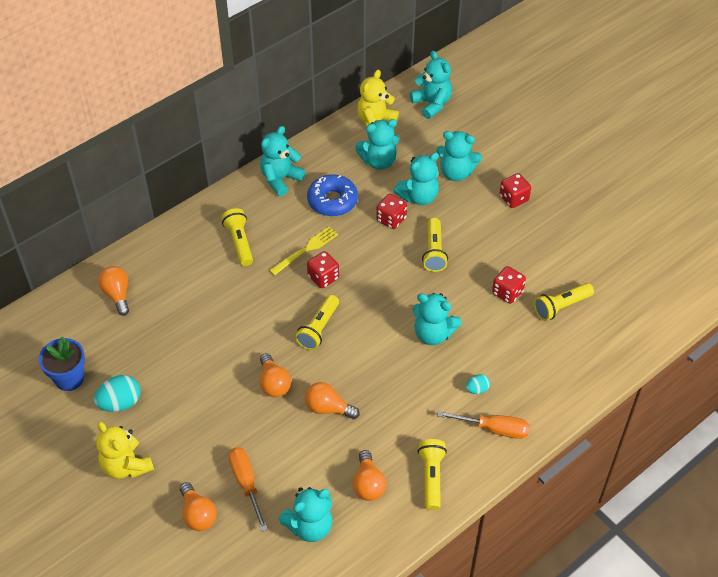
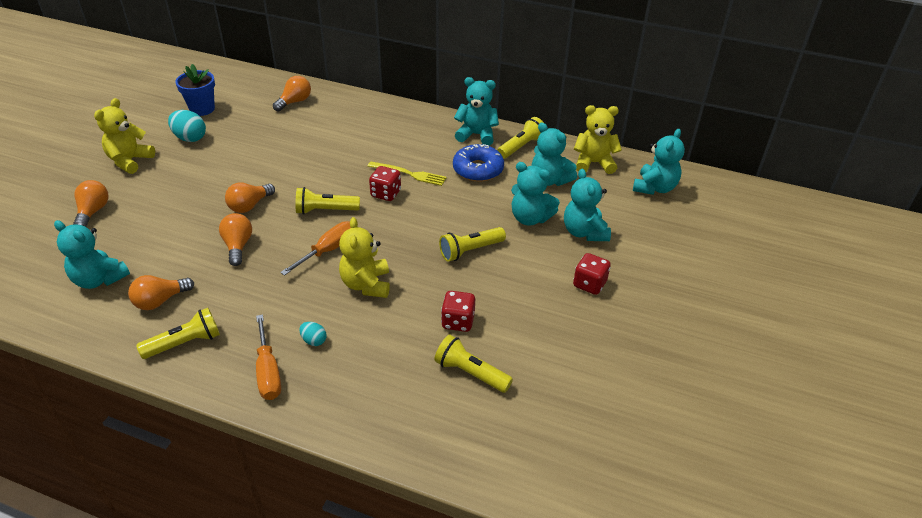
camera: 60 degrees right, 10 degrees down
orange light bulb [180,482,217,531] -> orange light bulb turned 150 degrees clockwise [73,180,109,227]
yellow flashlight [221,208,253,266] -> yellow flashlight moved to [497,117,544,159]
orange screwdriver [228,447,268,532] -> orange screwdriver moved to [280,221,351,276]
red dice [376,194,407,229] -> none
turquoise teddy bear [413,293,462,345] -> yellow teddy bear [339,217,390,298]

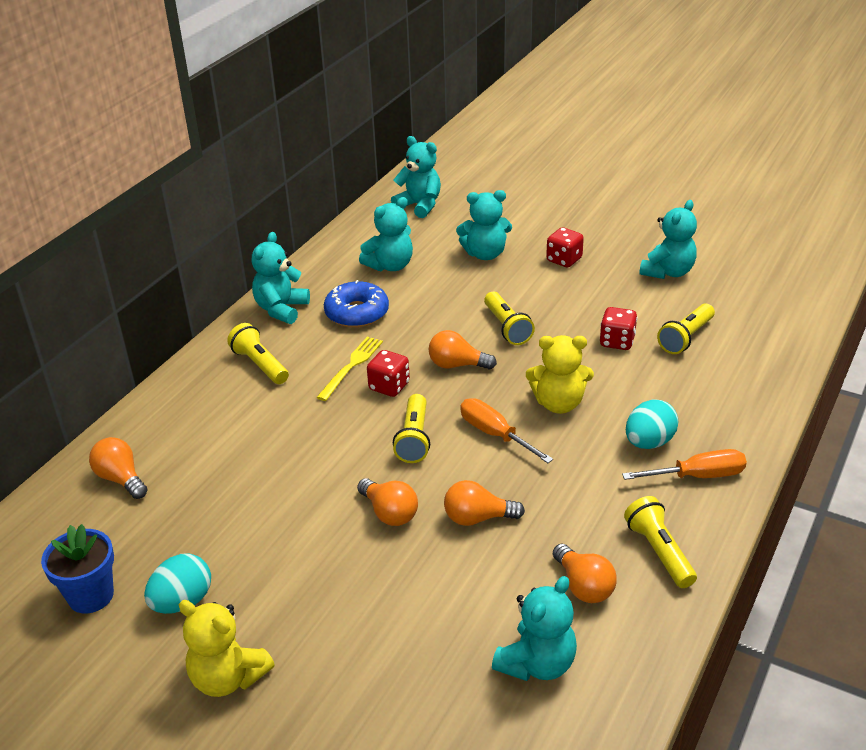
camera: 80 degrees left, 5 degrees down
orange light bulb [73,180,109,227] -> orange light bulb moved to [429,330,497,369]
turquoise egg [299,322,327,346] -> turquoise egg [626,399,678,449], size x1.80
yellow flashlight [497,117,544,159] -> yellow flashlight moved to [227,323,289,384]
turquoise teddy bear [511,162,560,226] -> turquoise teddy bear moved to [639,200,697,279]
yellow teddy bear [574,105,622,174] -> none

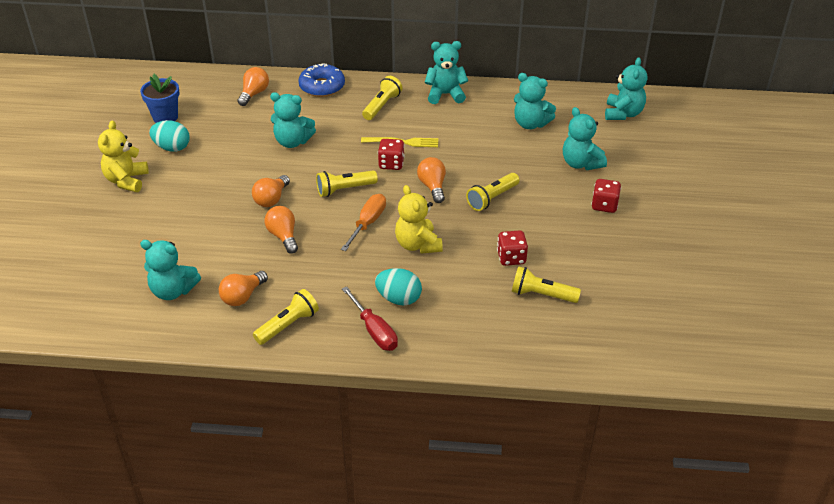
camera: 65 degrees right, 5 degrees up
blue donut [324,280,389,328] -> blue donut moved to [298,63,345,97]
orange screwdriver [622,449,747,480] -> red screwdriver [342,286,398,351]
turquoise teddy bear [639,200,697,279] -> turquoise teddy bear moved to [270,92,316,148]

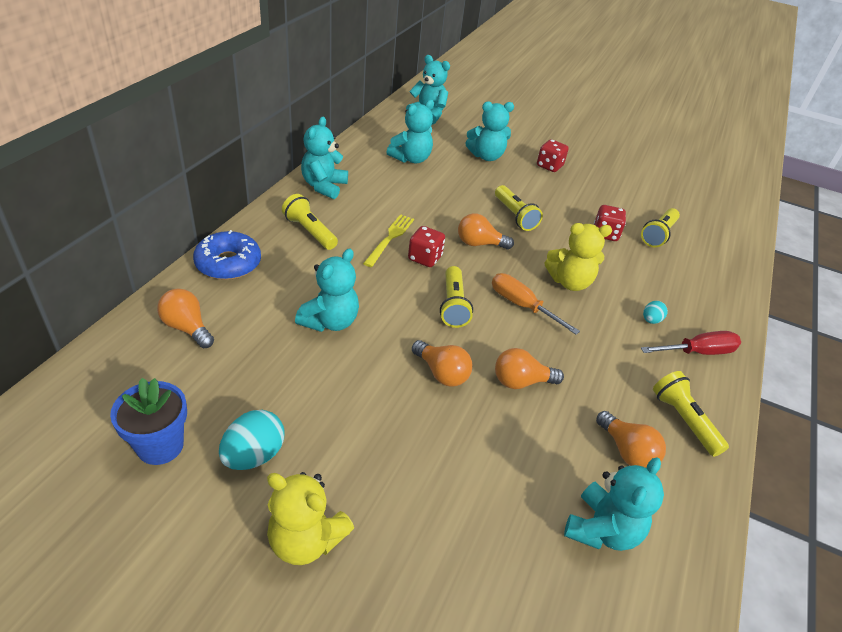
camera: 75 degrees left, 0 degrees up
turquoise egg [375,268,422,306] -> turquoise egg [643,301,668,324], size x0.56

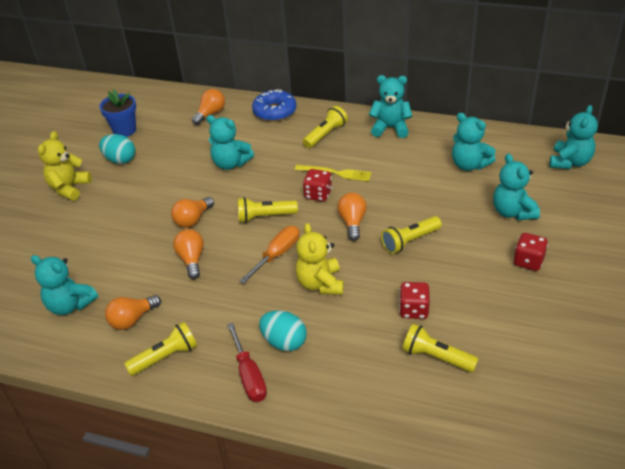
camera: 90 degrees right, 0 degrees up
turquoise egg [643,301,668,324] -> turquoise egg [259,310,307,351], size x1.80

